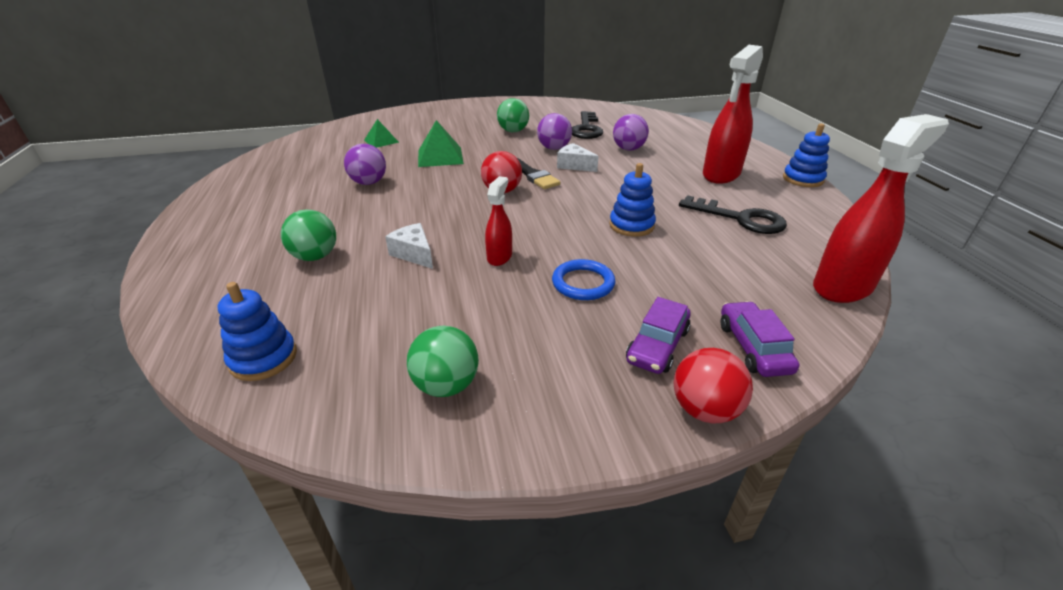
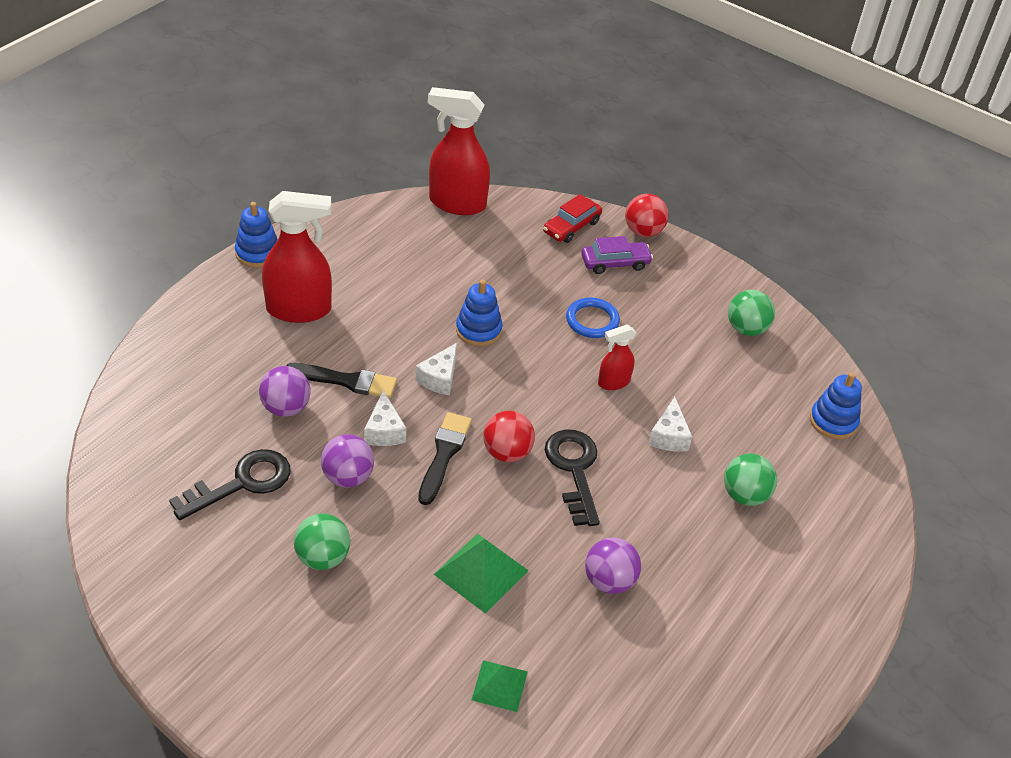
camera: 135 degrees left, 10 degrees up
black key [679,195,787,234] -> black key moved to [545,430,600,526]
purple car [721,301,799,377] -> red car [543,194,602,243]
none -> black brush [287,363,397,398]
none -> white cheese [415,343,457,395]

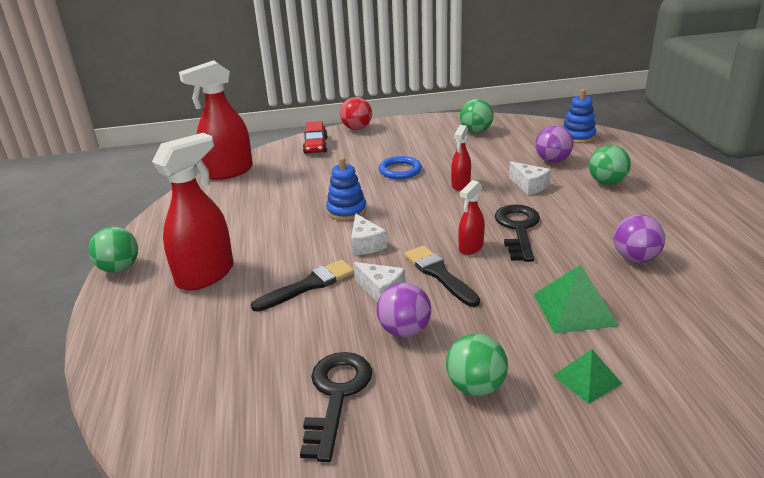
camera: 40 degrees left, 15 degrees down
blue stacking toy [235,202,278,268] -> green ball [88,227,138,273]
purple ball [259,366,311,417] -> purple ball moved to [535,125,573,163]
green pyramid [472,660,528,712] -> green pyramid moved to [553,349,622,404]
red ball [483,411,535,462] -> red spray bottle [458,180,485,255]
black key [545,430,600,526] -> black key turned 60 degrees clockwise [495,204,540,262]
purple car [581,236,653,274] -> none

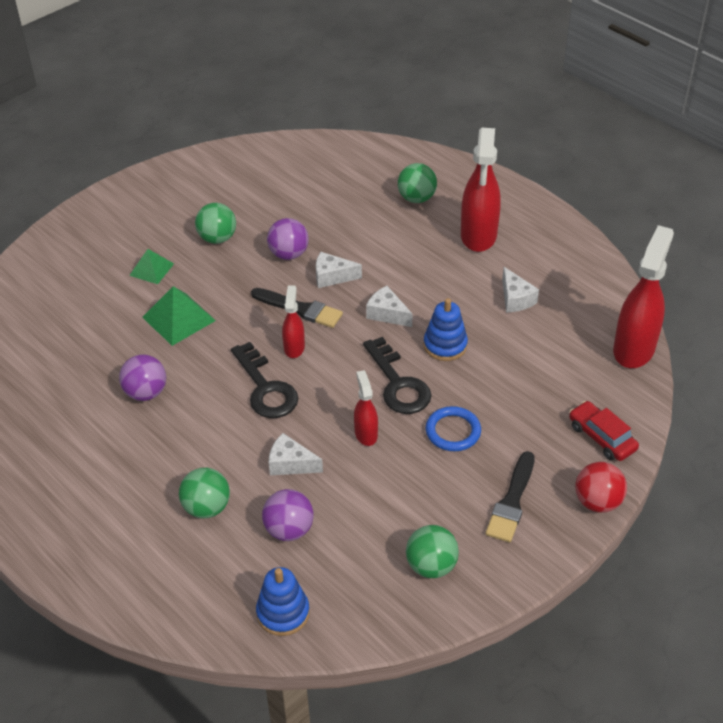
camera: 145 degrees right, 15 degrees up
green ball [88,227,138,273] -> green ball moved to [398,163,437,203]
black brush [251,259,354,312] -> black brush moved to [486,451,535,542]
black key [300,352,372,462] -> black key moved to [363,337,432,414]
none -> white cheese [502,267,539,312]

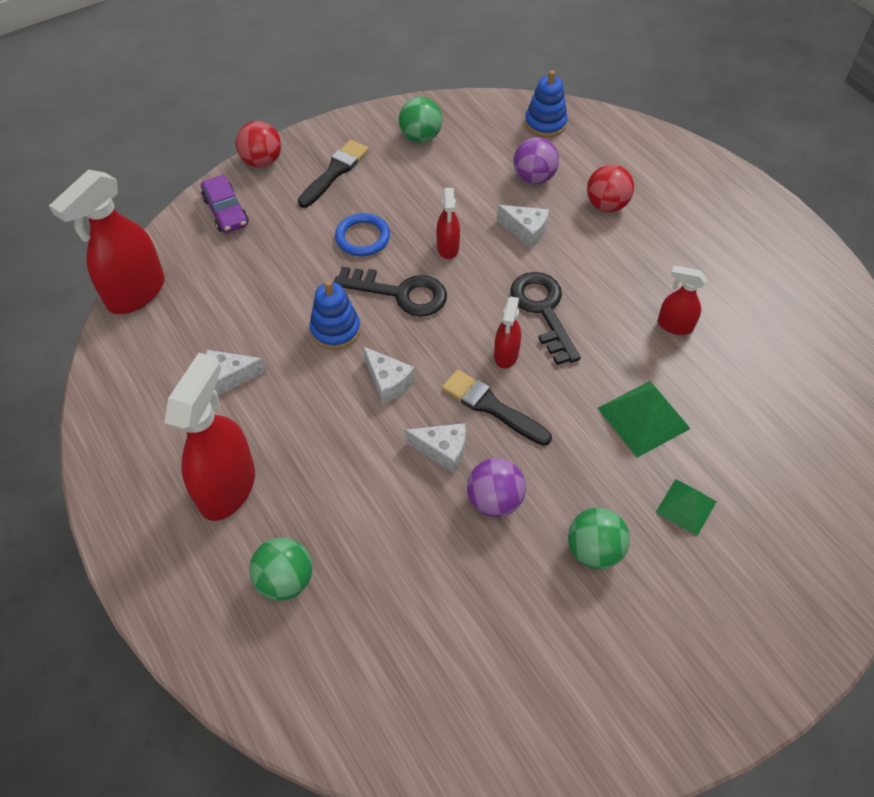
camera: 170 degrees left, 10 degrees up
purple ball [119,355,166,401] -> red spray bottle [658,266,707,335]
green ball [179,468,230,518] -> red ball [587,164,634,212]
black key [363,337,432,414] -> black key turned 120 degrees clockwise [334,267,447,317]
white cheese [502,267,539,312] -> white cheese turned 90 degrees counterclockwise [206,350,266,396]
red car [569,401,639,461] -> purple car [201,174,249,233]

